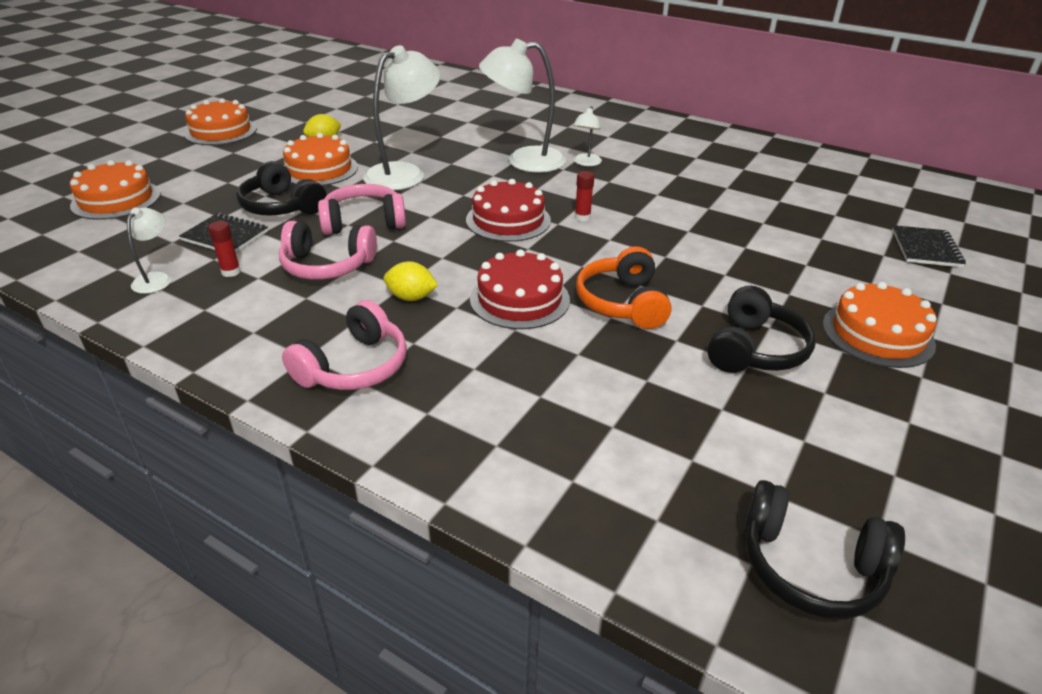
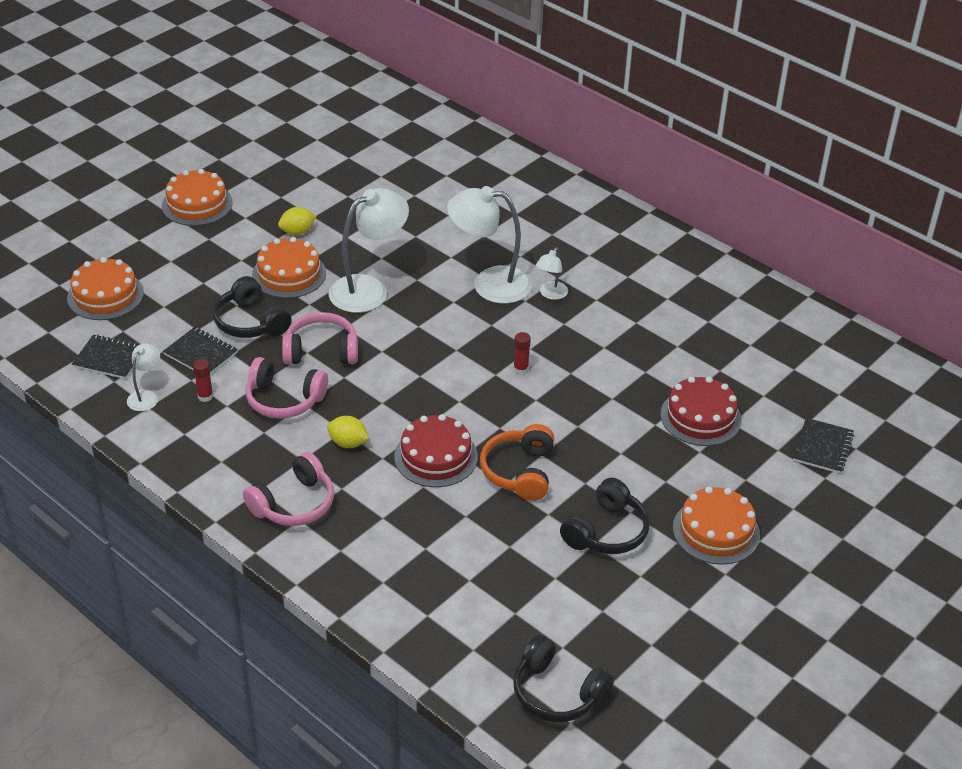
camera: 10 degrees right, 5 degrees up
red cake [466,179,551,242] -> red cake moved to [661,376,742,446]
none -> black notebook [72,335,138,379]

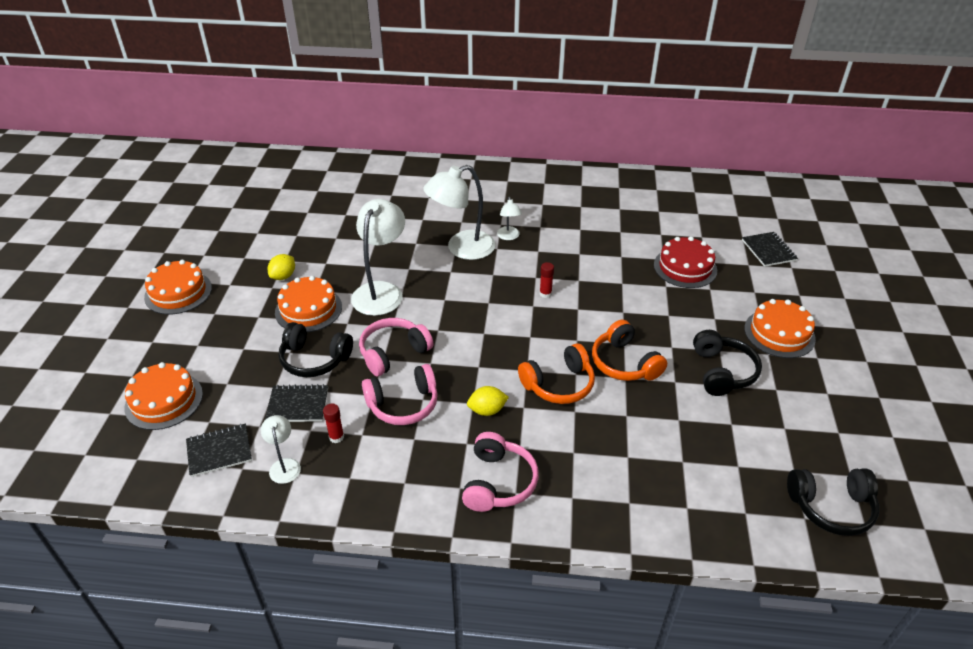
camera: 35 degrees left, 0 degrees up
red cake [394,414,478,487] -> orange headphones [518,343,595,404]

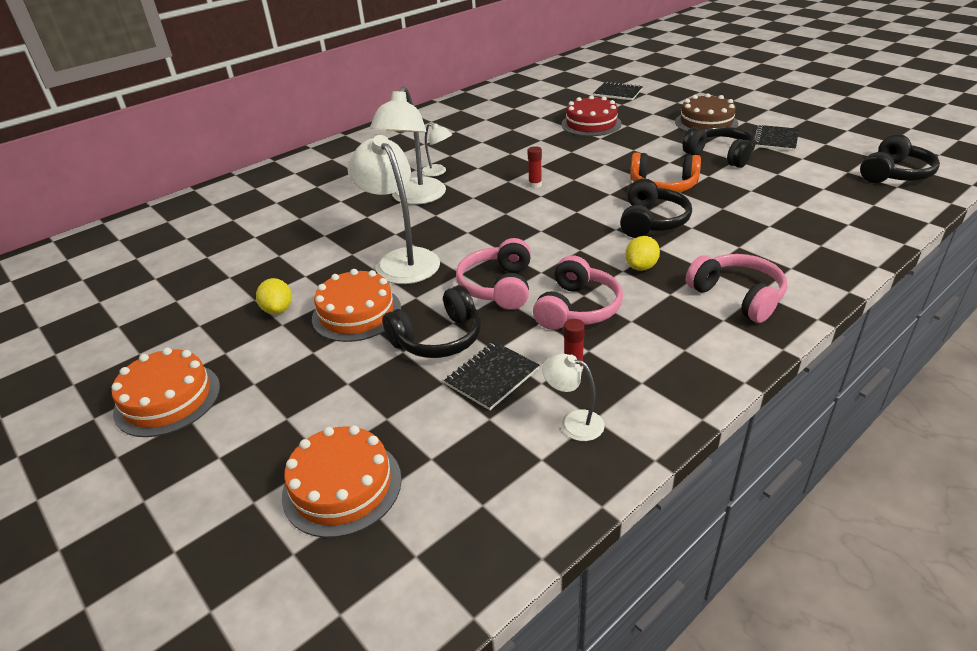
camera: 45 degrees left, 5 degrees down
black notebook [186,424,252,477] -> black notebook moved to [754,125,799,151]
orange headphones [518,343,595,404] -> black headphones [620,178,692,238]
orange cake [744,299,816,358] -> brown cake [675,93,738,132]

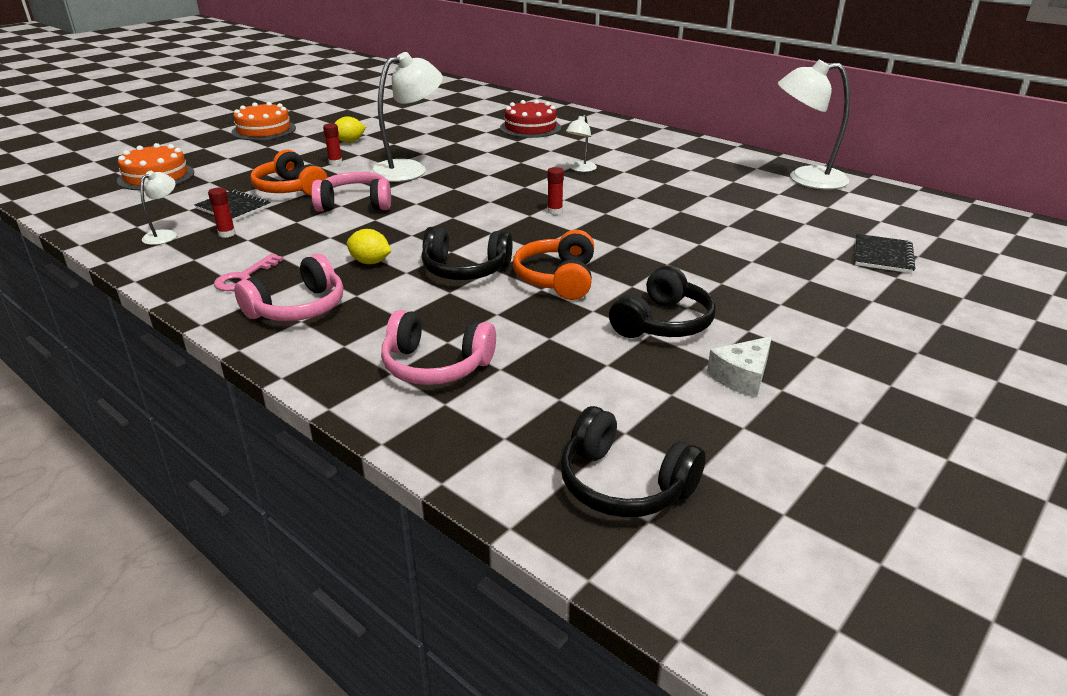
camera: 80 degrees right, 5 degrees down
orange cake [312,269,401,342] -> red glue stick [323,123,342,165]
white lamp [370,86,446,205] -> white lamp moved to [778,60,850,189]
black headphones [382,285,481,358] -> orange headphones [251,150,328,196]
pink headphones [533,255,623,330] -> pink headphones moved to [381,310,496,385]
red cake [561,95,622,136] -> red cake moved to [500,100,561,138]
brown cake [675,93,738,132] -> none
black notebook [754,125,799,151] -> white cheese [707,336,772,398]
none -> pink key [214,253,284,291]

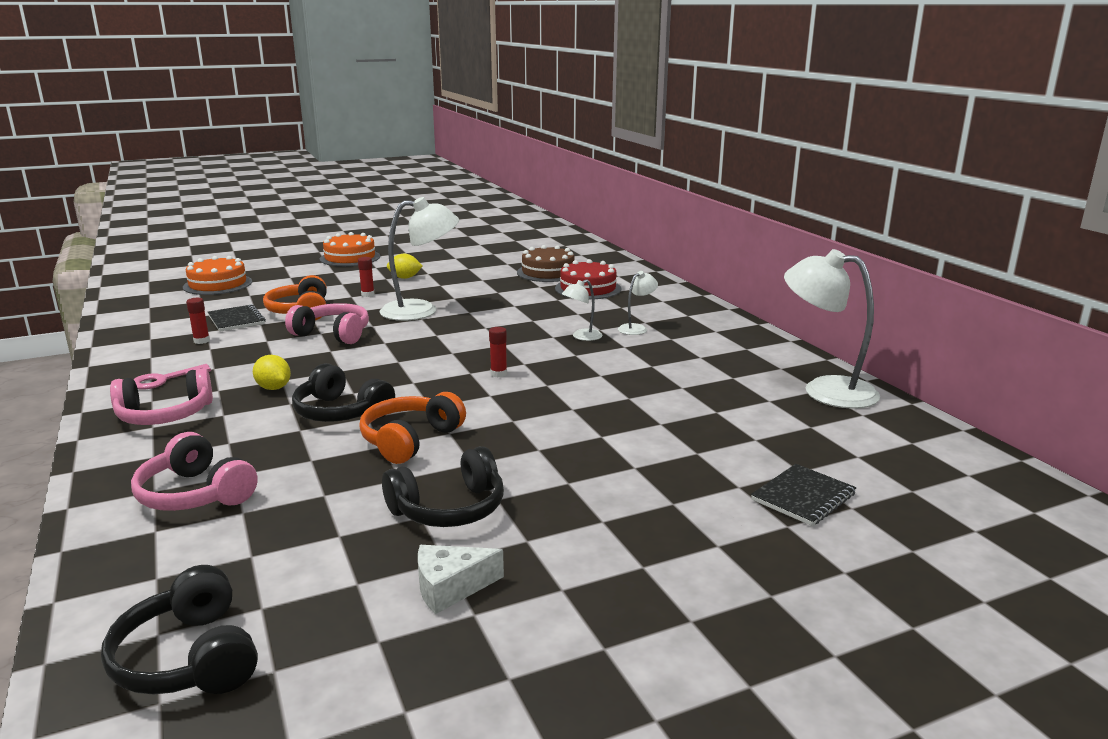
camera: 25 degrees right, 10 degrees down
white lamp [140,171,177,245] -> white lamp moved to [618,271,658,335]
none -> brown cake [517,245,574,282]

